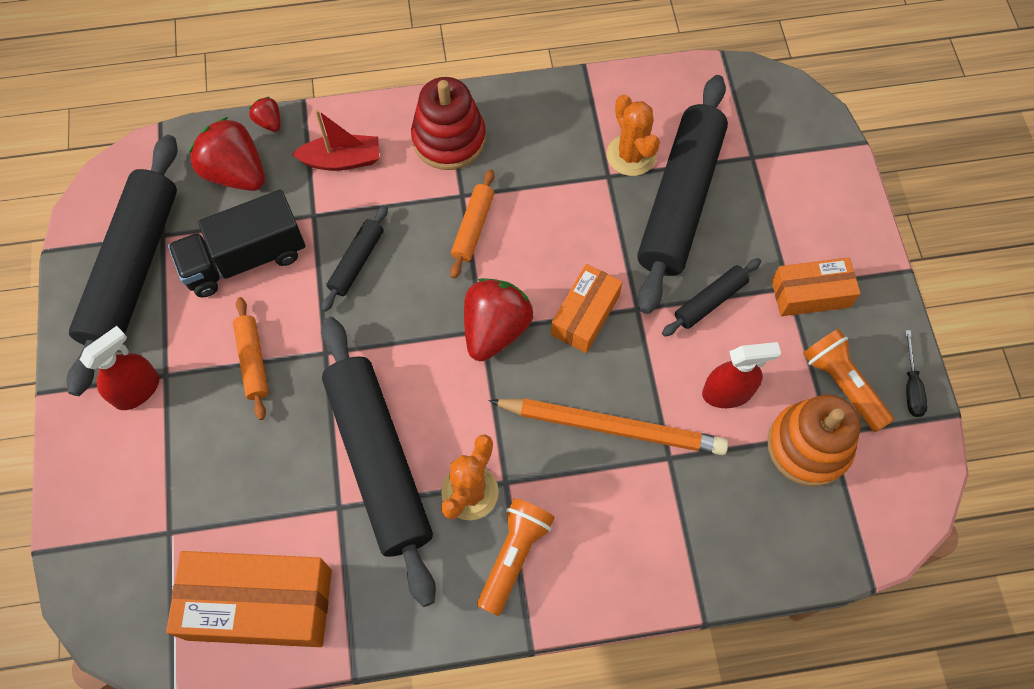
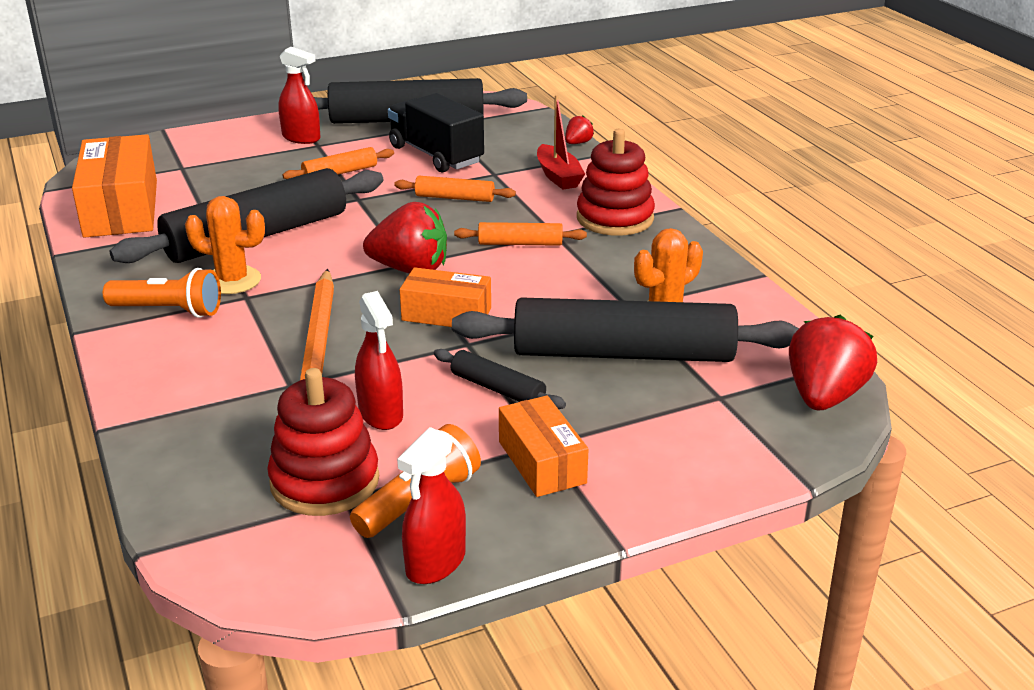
camera: 75 degrees right, 35 degrees down
red strawberry [189,117,265,191] -> red strawberry moved to [789,315,877,410]
black rolling pin [321,205,388,312] -> orange rolling pin [394,176,516,202]
orange stacking toy [767,395,861,487] -> red stacking toy [267,368,379,516]
black screwdriver [905,330,927,417] -> red spray bottle [397,427,466,584]

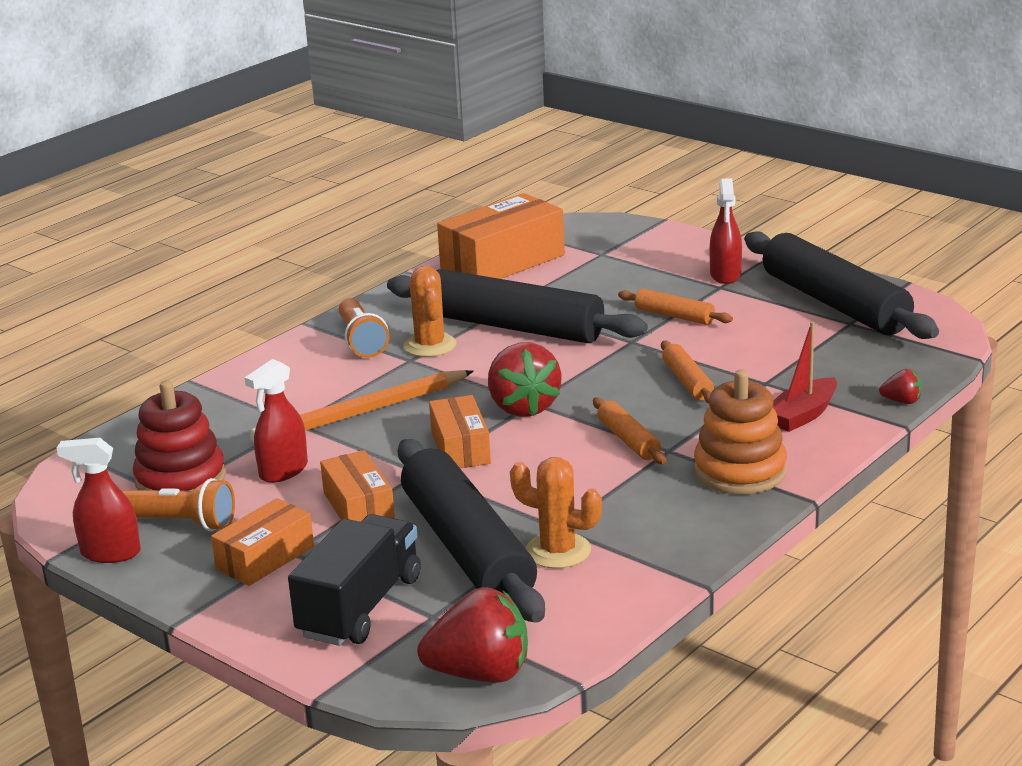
camera: 65 degrees right, 5 degrees down
black truck [388,93,484,173] -> black truck moved to [288,514,421,646]
black rolling pin [434,349,566,409] -> orange box [320,450,395,522]
red stacking toy [577,129,655,236] -> orange stacking toy [694,370,787,494]

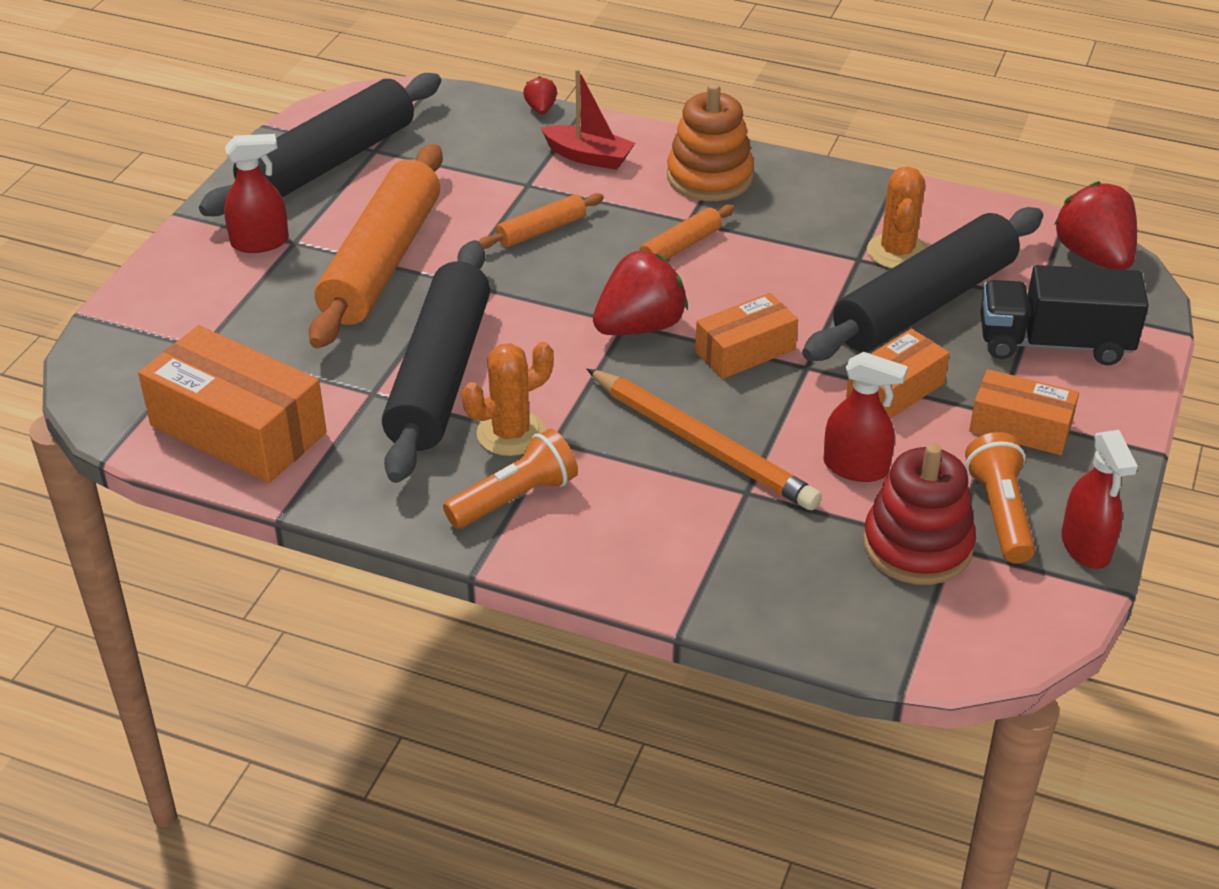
camera: 110 degrees left, 15 degrees up
orange rolling pin [618,289,733,325] -> orange rolling pin [309,144,443,348], size x2.23

